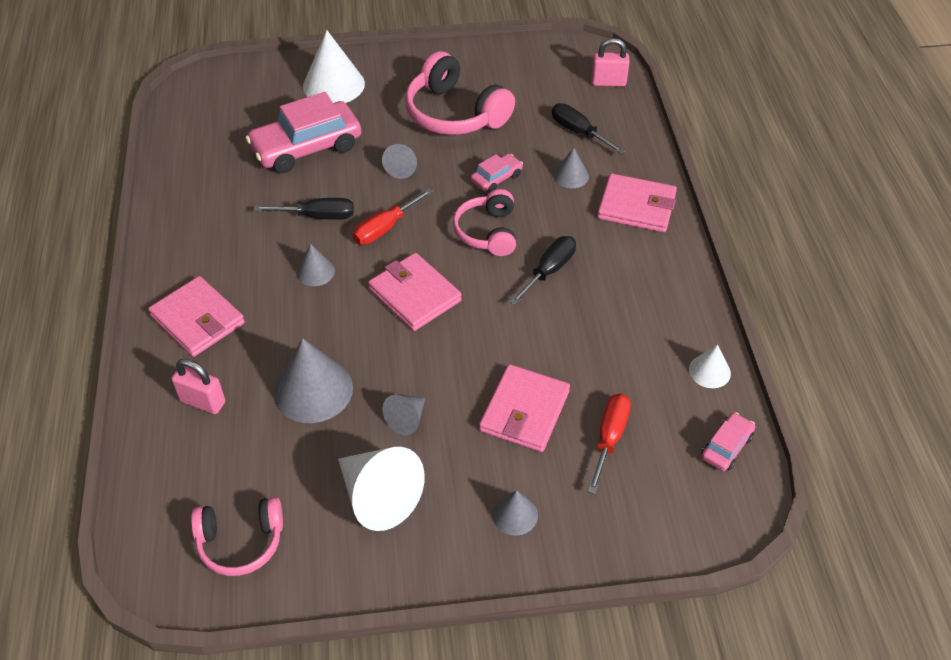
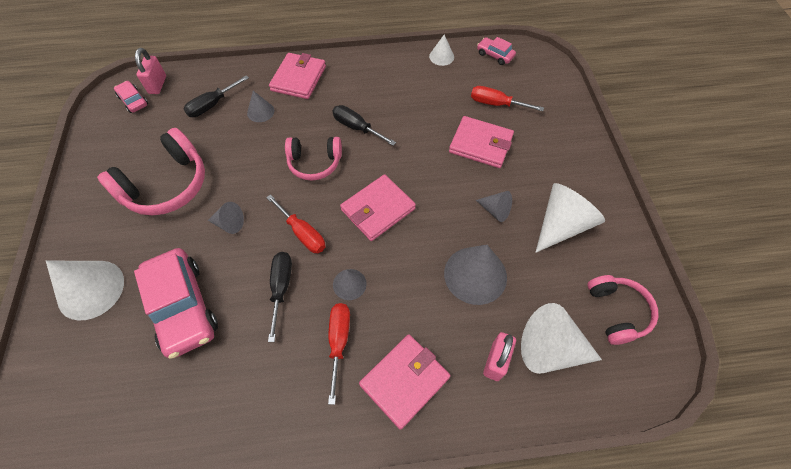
camera: 90 degrees left, 10 degrees up
pink car [471,153,523,193] -> pink car moved to [114,81,148,113]
grey cone [492,490,538,536] -> none
none -> red screwdriver [328,303,350,405]
none -> white cone [521,303,602,374]

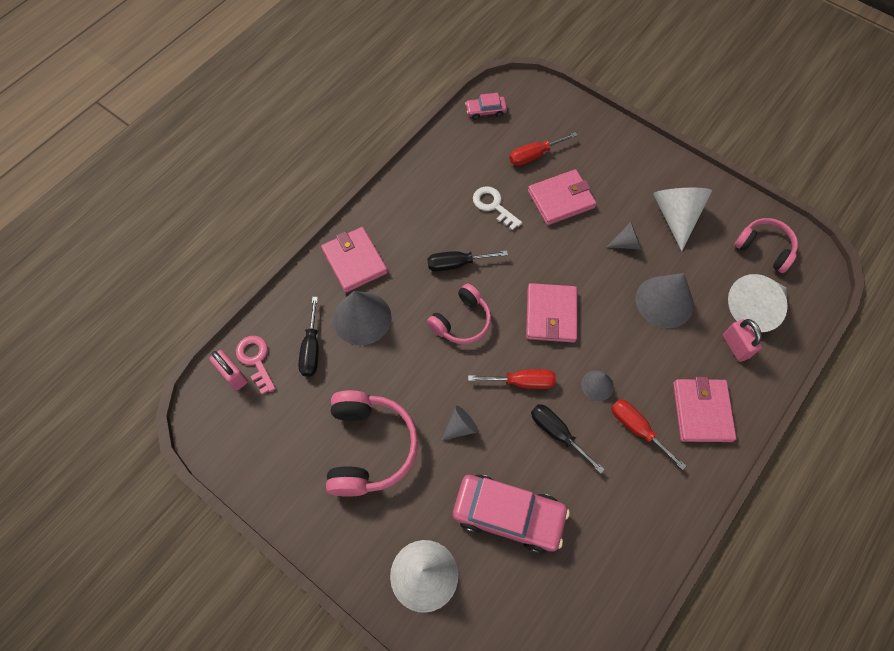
camera: 45 degrees left, 5 degrees up
pink car [114,81,148,113] -> none
grey cone [247,91,275,122] -> grey cone [333,291,391,345], size x1.88
white cone [429,34,454,66] -> none
none -> pink key [236,336,276,394]
none -> white key [473,186,522,231]

